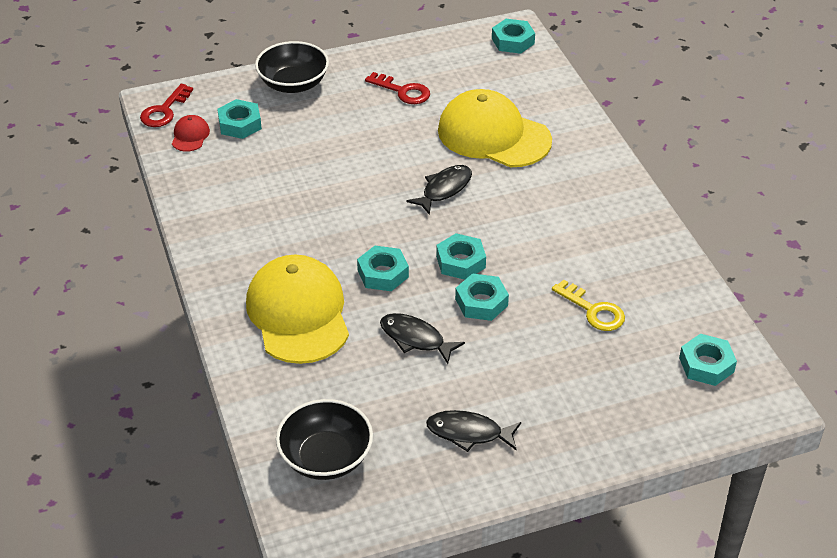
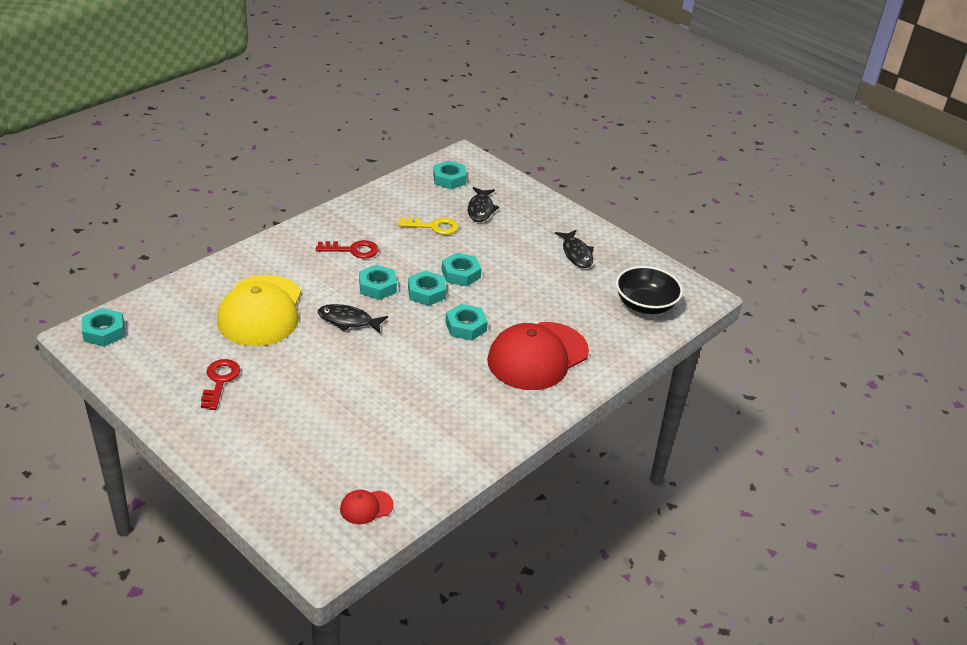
camera: 120 degrees left, 5 degrees down
red key [140,84,193,127] -> red key moved to [316,240,379,258]
turquoise nut [217,99,262,139] -> turquoise nut moved to [359,264,397,300]
yellow cap [246,255,349,364] -> red cap [487,322,589,390]
black bowl [255,41,329,93] -> none
black fish [380,313,465,364] -> black fish moved to [468,187,499,222]
yellow key [552,279,625,331] -> yellow key turned 75 degrees clockwise [398,217,458,235]

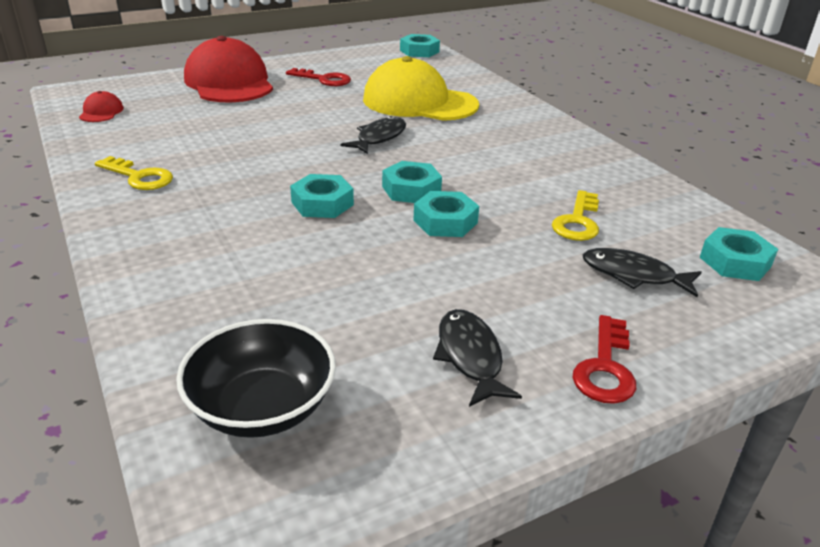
camera: 110 degrees right, 5 degrees down
red key [316,240,379,258] -> red key moved to [573,315,636,404]
turquoise nut [359,264,397,300] -> none
red cap [487,322,589,390] -> red cap moved to [184,36,273,102]
black fish [555,230,594,268] -> black fish turned 75 degrees clockwise [433,309,522,407]
none -> yellow key [95,156,173,190]

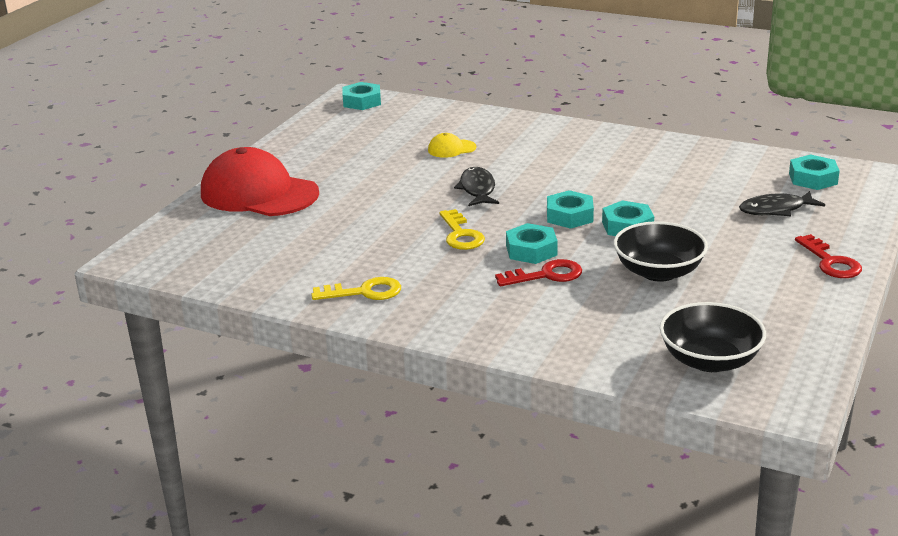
camera: 35 degrees left, 5 degrees down
red cap [79,91,124,122] -> none
red key [286,68,351,86] -> red key moved to [495,259,582,286]
yellow cap [363,56,479,121] -> yellow cap [428,133,476,158], size x0.42
black fish [433,309,522,407] -> none
yellow key [552,190,599,241] -> yellow key moved to [440,209,485,250]
none -> black bowl [614,221,708,282]

